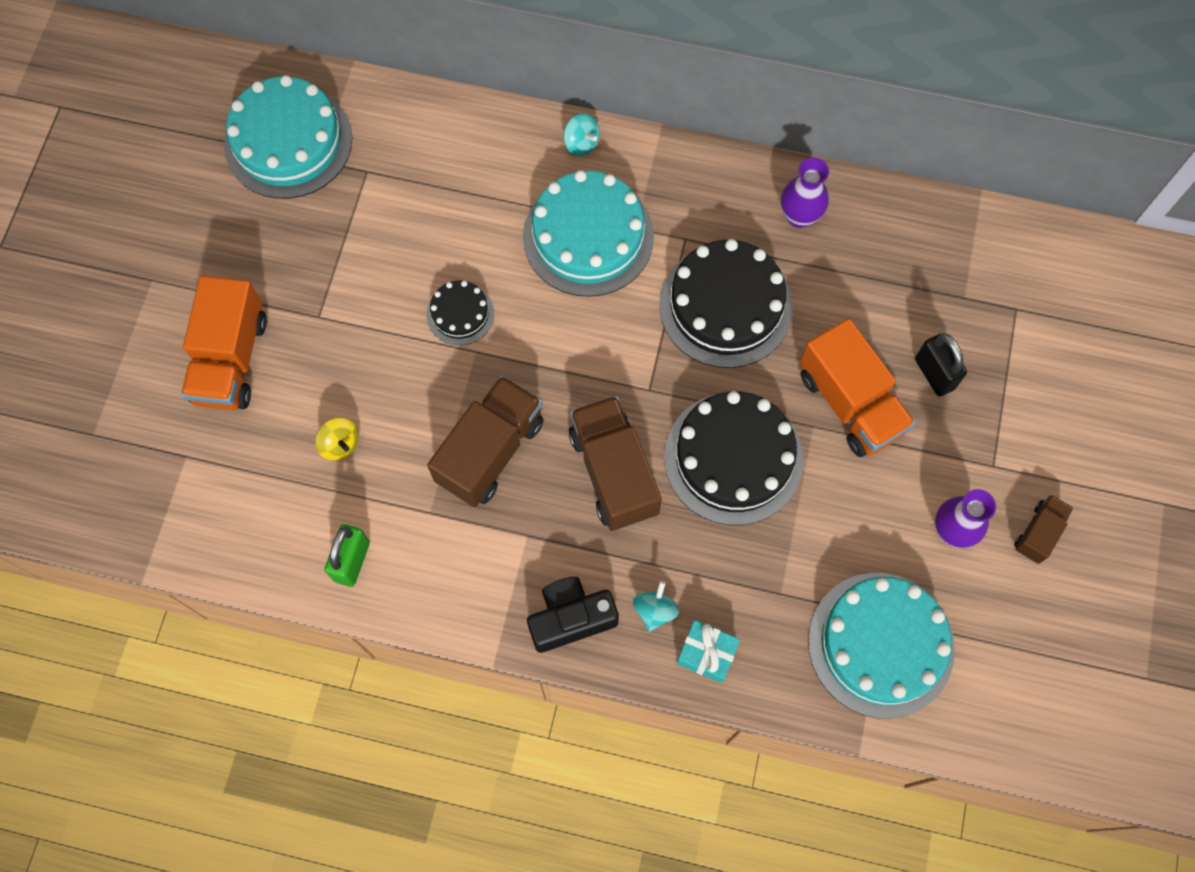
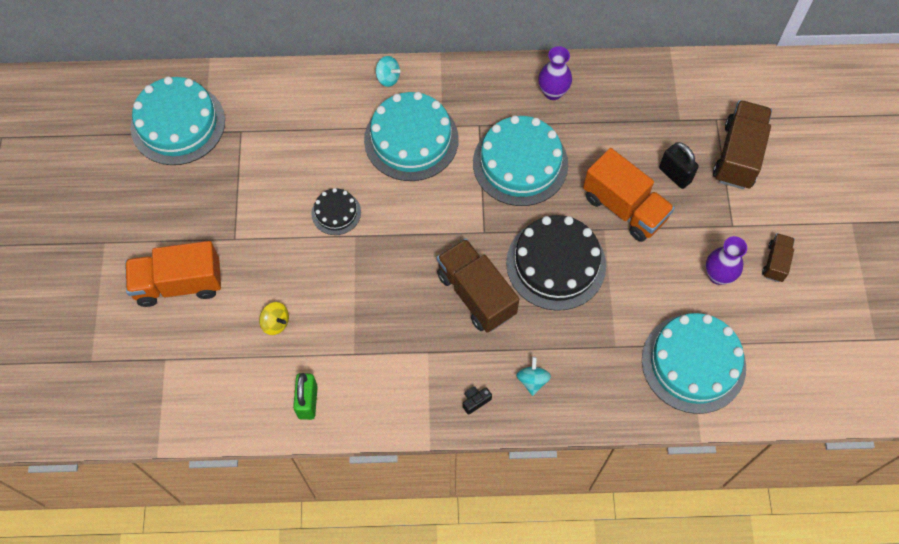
camera: 15 degrees left, 5 degrees down
orange truck [181,276,267,410] -> orange truck turned 90 degrees clockwise [125,241,221,307]
brown truck [427,375,544,507] -> brown truck moved to [713,100,772,189]
black camera [527,577,619,653] -> black camera [463,386,492,415], size x0.47
black cake [659,239,793,368] -> turquoise cake [473,116,568,206]
turquoise gift [677,620,740,683] -> none

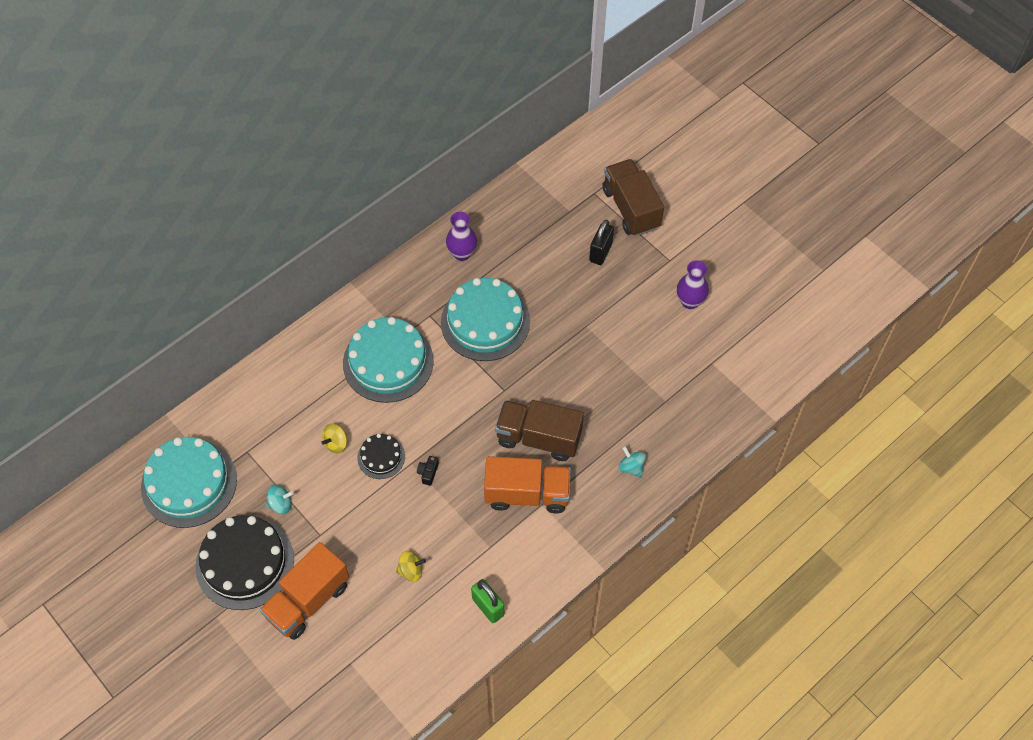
camera: 40 degrees left, 5 degrees down
turquoise spinning top [376,56,401,87] -> turquoise spinning top moved to [266,485,294,514]
black camera [463,386,492,415] -> black camera moved to [417,456,439,486]
black cake [506,215,606,311] -> black cake moved to [195,515,294,610]
orange truck [583,148,675,242] -> orange truck moved to [484,456,571,513]
turquoise cake [642,313,746,414] -> none
black padlock [659,142,699,189] -> black padlock turned 75 degrees counterclockwise [589,220,614,265]
brown truck [762,233,795,282] -> none
none -> yellow spinning top [321,424,347,453]

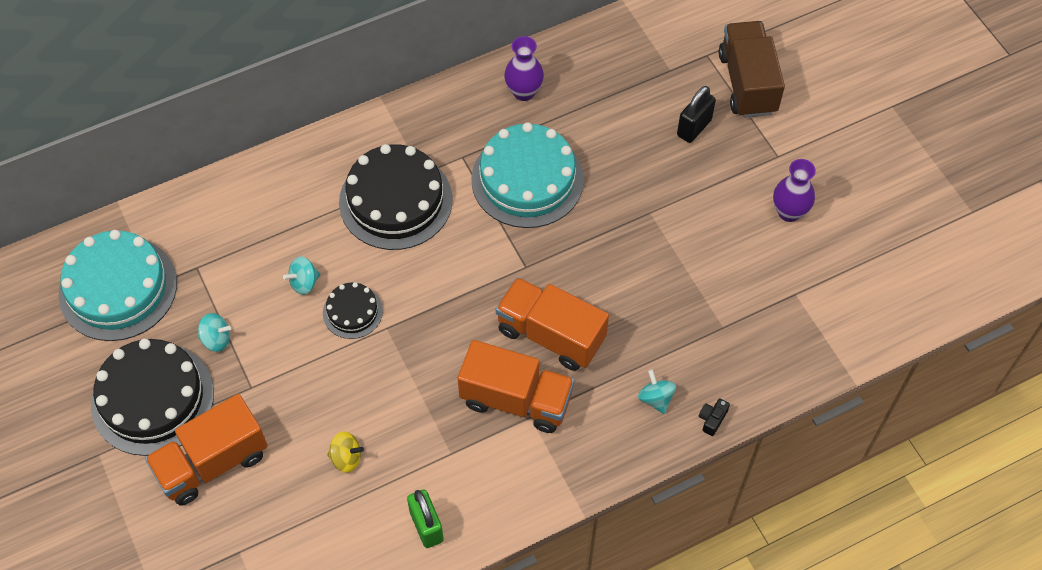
camera: 15 degrees right, 0 degrees up
yellow spinning top [321,424,347,453] -> turquoise spinning top [283,256,320,295]
turquoise cake [343,317,434,403] -> black cake [339,144,452,250]
black camera [417,456,439,486] -> black camera moved to [699,398,730,436]
brown truck [495,400,584,461] -> orange truck [496,277,609,371]

